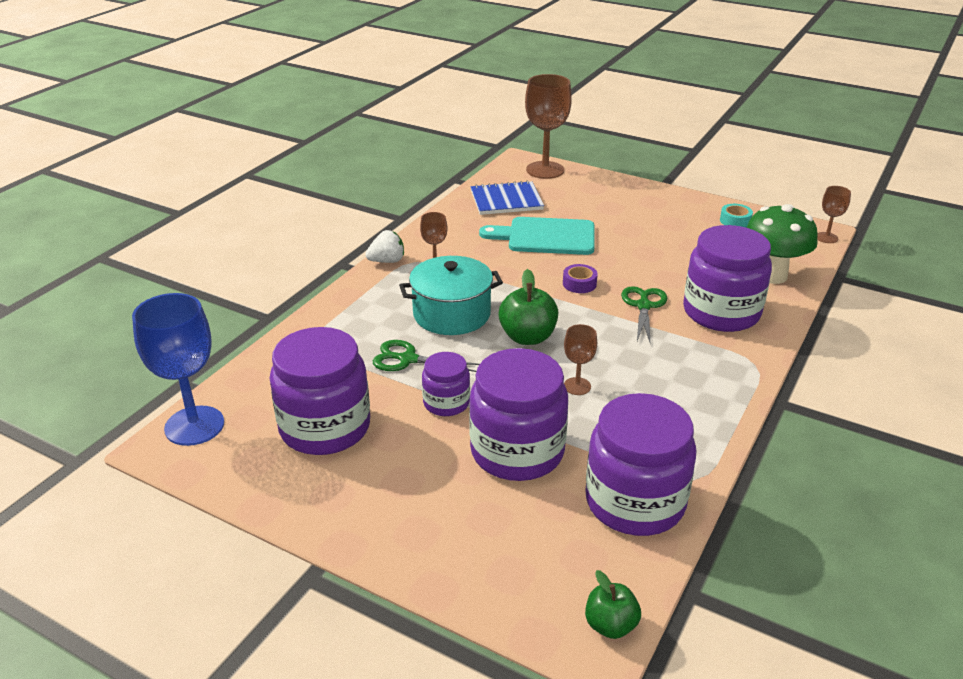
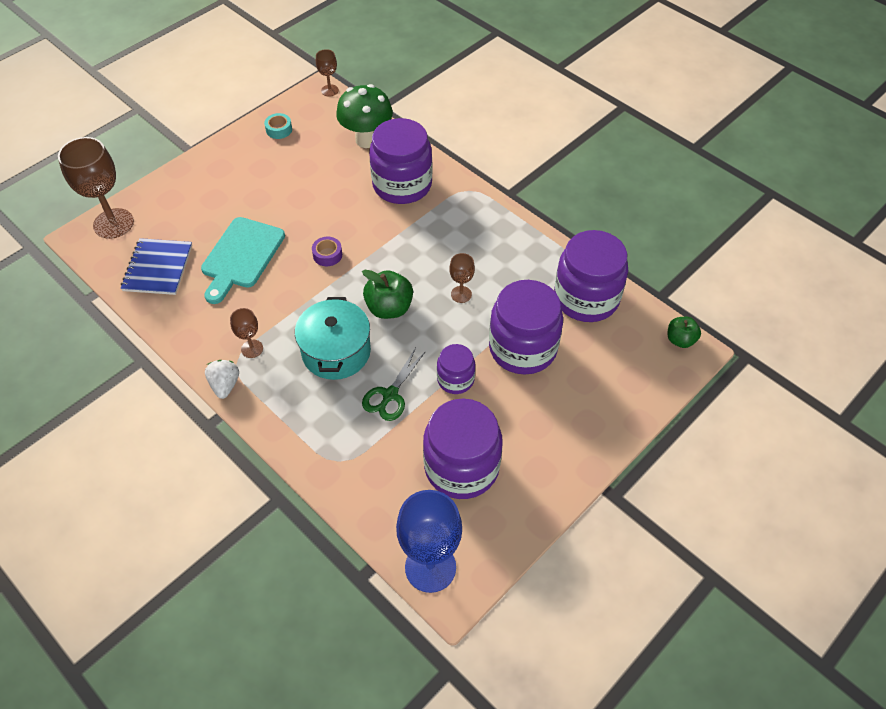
camera: 75 degrees left, 20 degrees up
green scissors [621,286,668,342] -> none

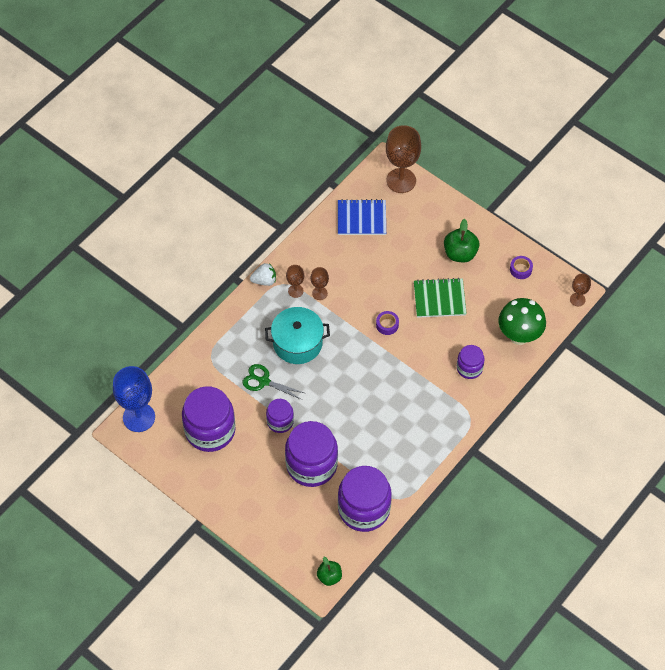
camera: 85 degrees right, 5 degrees up
turquoise cutting board [201,217,285,304] -> none
turquoise tape [264,113,292,139] -> purple tape [510,256,533,279]
green apple [362,270,413,319] -> green apple moved to [444,219,479,262]
purple jar [369,118,433,204] -> purple jar [457,345,485,379], size x0.53
brown goblet [449,253,475,303] -> brown goblet moved to [311,267,329,300]
none -> green notebook [414,278,467,318]

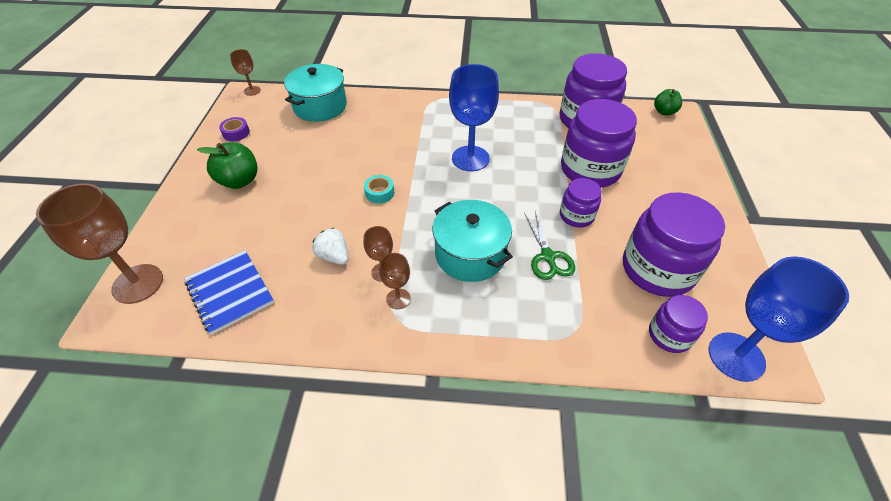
camera: 125 degrees left, 10 degrees down
white strawberry [250,263,276,286] -> white strawberry moved to [313,228,349,265]
purple tape [376,311,399,335] -> turquoise tape [364,175,394,204]
green notebook [414,278,467,318] -> none
purple jar [457,345,485,379] -> purple jar moved to [649,295,708,353]
green mushroom [498,298,546,345] -> turquoise pot [284,64,347,122]
none -> blue goblet [449,64,499,171]

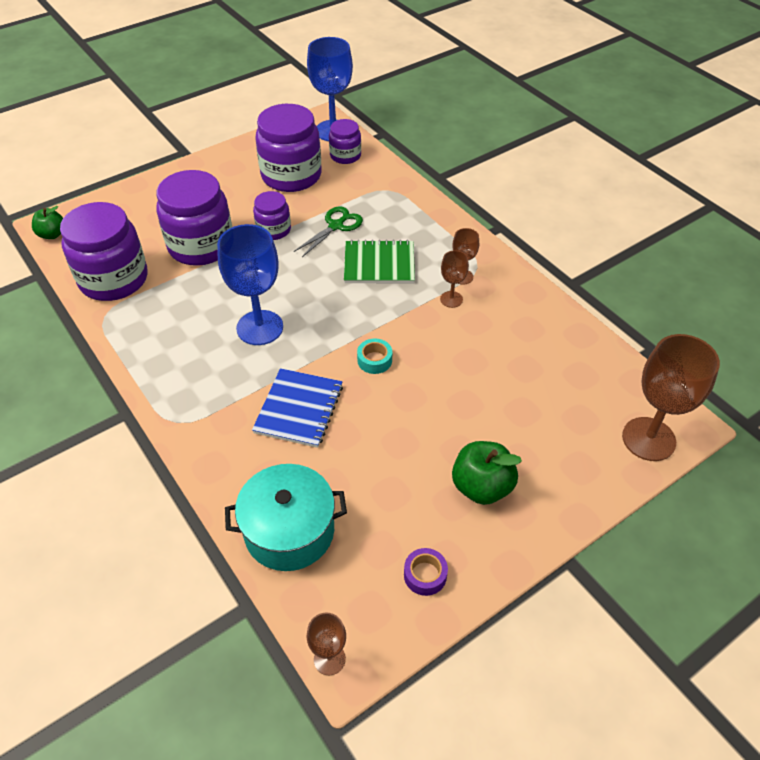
camera: 130 degrees left, 0 degrees up
blue notebook [184,250,274,335] -> blue notebook moved to [252,368,343,448]
white strawberry [313,228,349,265] -> none
turquoise pot [433,200,513,282] -> green notebook [344,240,415,283]

